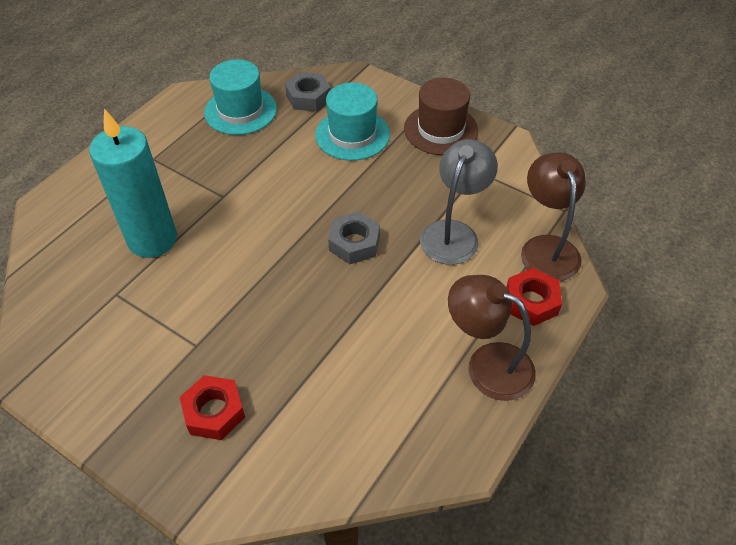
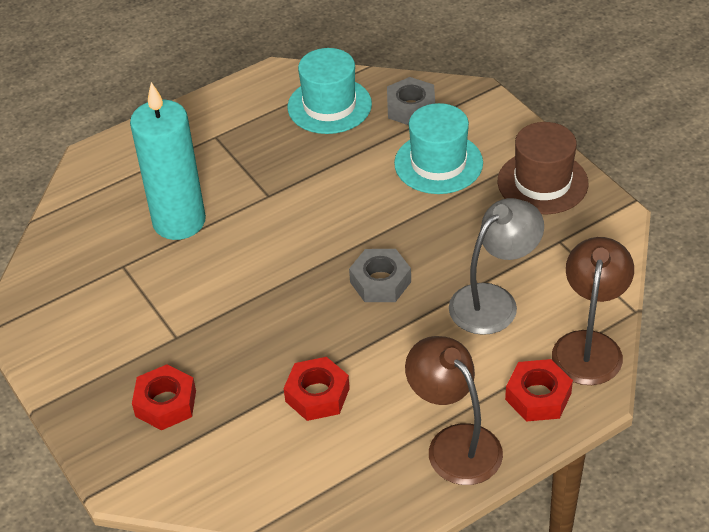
camera: 25 degrees right, 5 degrees down
none -> red nut [284,357,350,421]

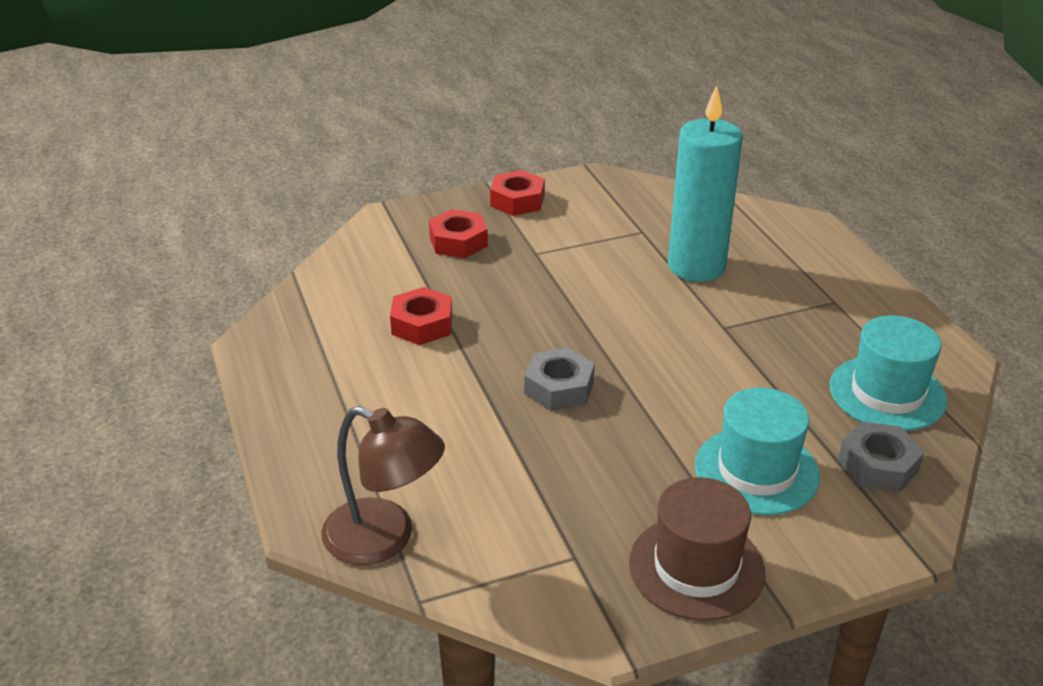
camera: 100 degrees right, 10 degrees down
brown lamp [405,336,503,485] -> none
grey lamp [449,198,544,335] -> none
red nut [505,359,573,422] -> red nut moved to [490,170,545,216]

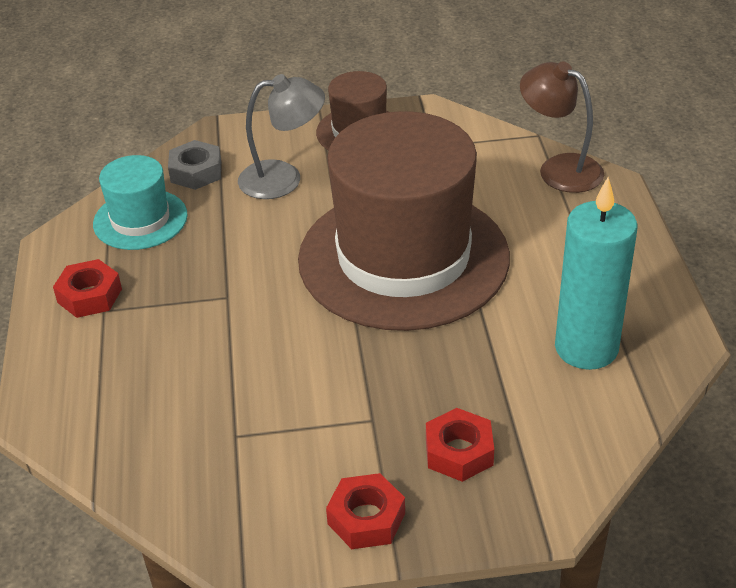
camera: 165 degrees left, 5 degrees up
red nut [390,287,453,345] -> red nut moved to [53,259,122,318]
grey nut [524,348,595,411] -> brown hat [298,111,510,331]
turquoise candle [668,85,743,282] -> turquoise candle moved to [555,177,638,370]
turquoise hat [695,388,820,515] -> grey lamp [238,74,325,199]

